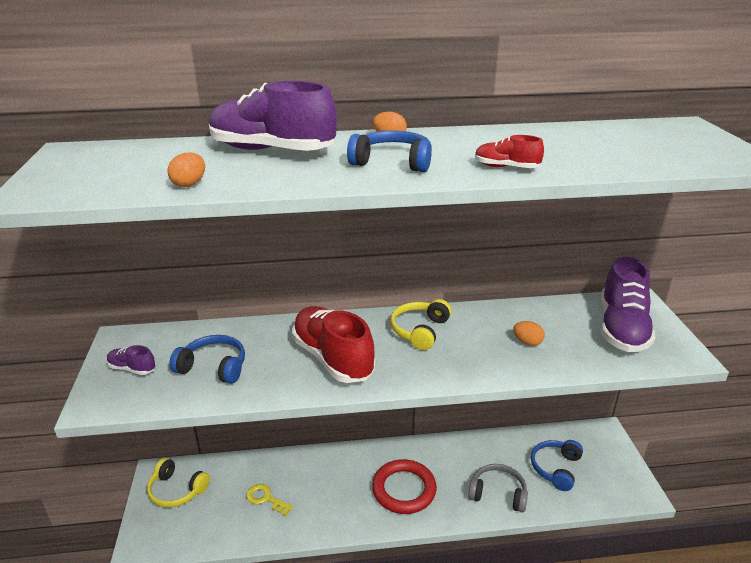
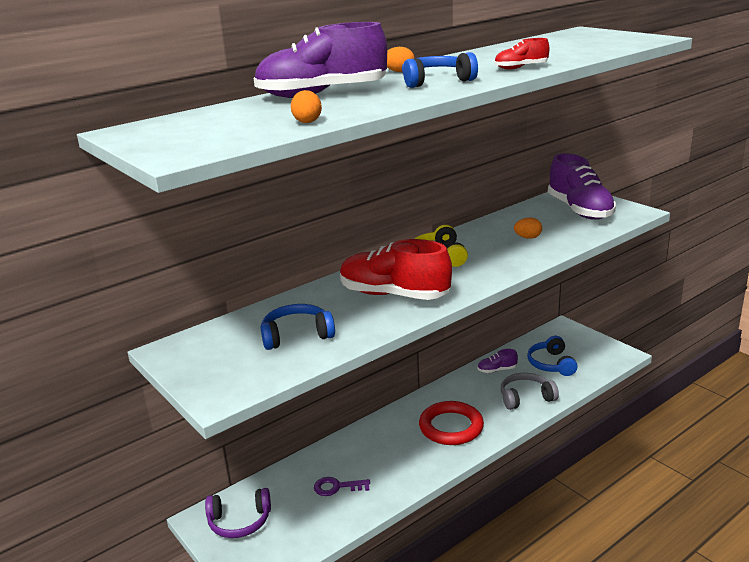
camera: 30 degrees left, 5 degrees down
purple shoe [107,345,156,375] -> purple shoe moved to [477,349,518,373]
yellow headphones [147,458,210,507] -> purple headphones [205,488,271,538]
yellow key [246,484,293,516] -> purple key [314,477,370,496]

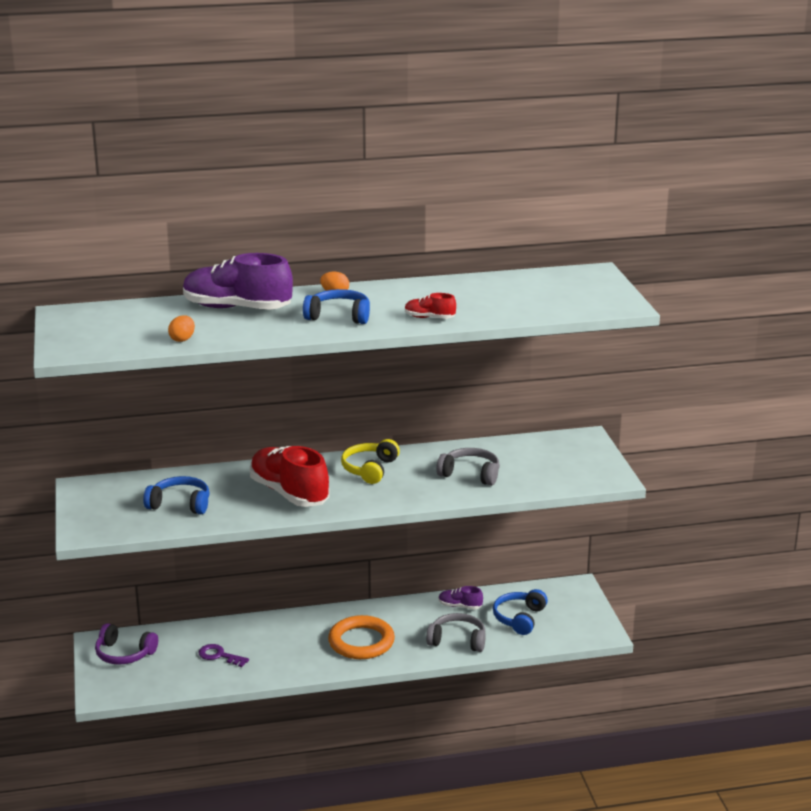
camera: 25 degrees right, 0 degrees up
red ring [419,401,484,445] -> orange ring [328,615,395,659]
orange egg [514,218,542,239] -> grey headphones [436,448,500,486]
purple shoe [548,153,616,220] -> none

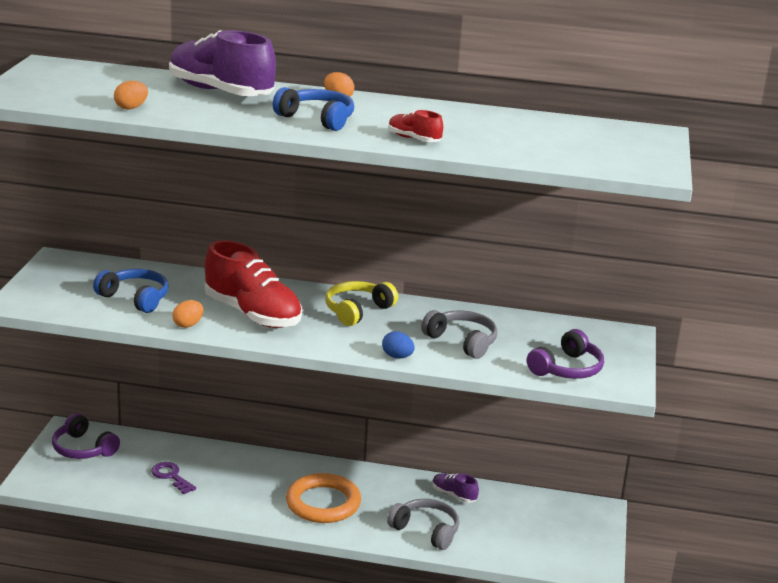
camera: 20 degrees right, 0 degrees up
red shoe [250,446,330,507] -> red shoe turned 150 degrees clockwise [205,240,302,328]
blue headphones [493,589,548,635] -> none
none -> orange egg [173,300,204,328]
none -> blue egg [382,331,415,359]
none -> purple headphones [527,329,604,379]

